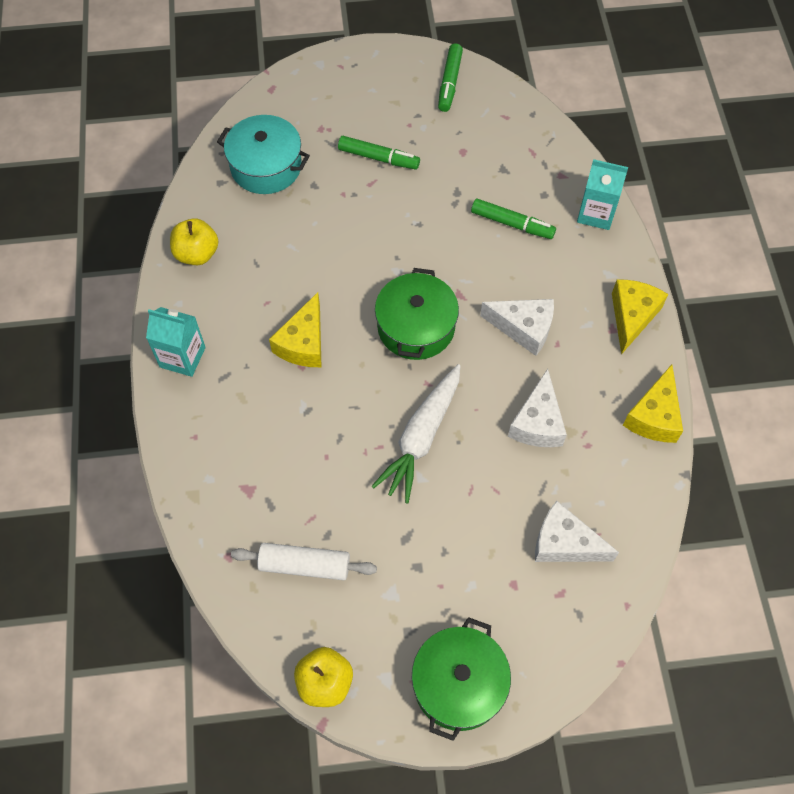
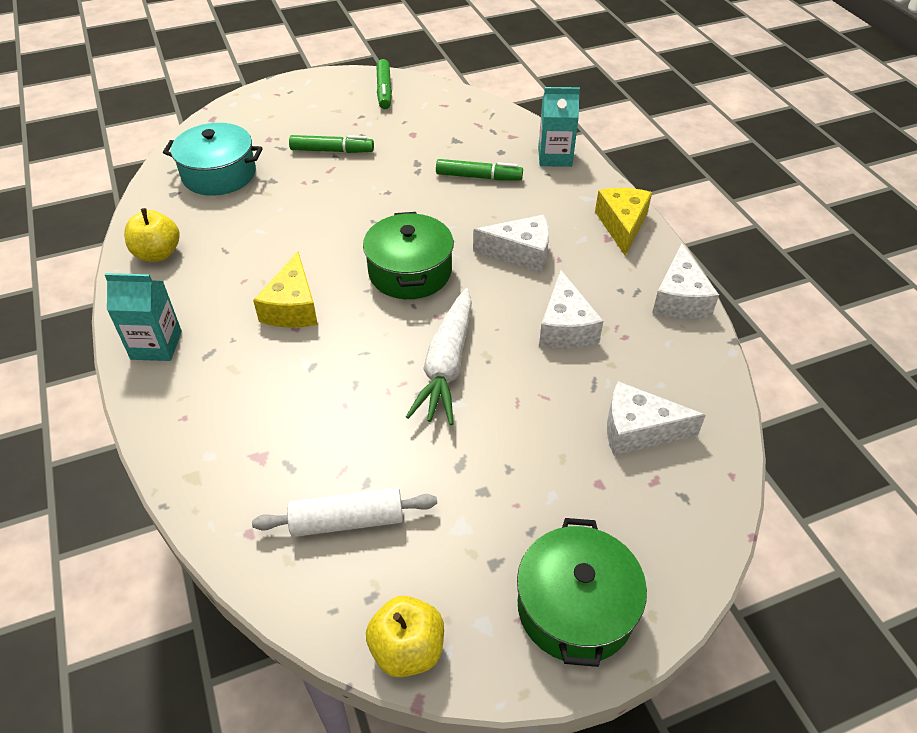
camera: 15 degrees left, 15 degrees down
yellow cheese [623,365,683,443] -> white cheese [652,244,719,319]

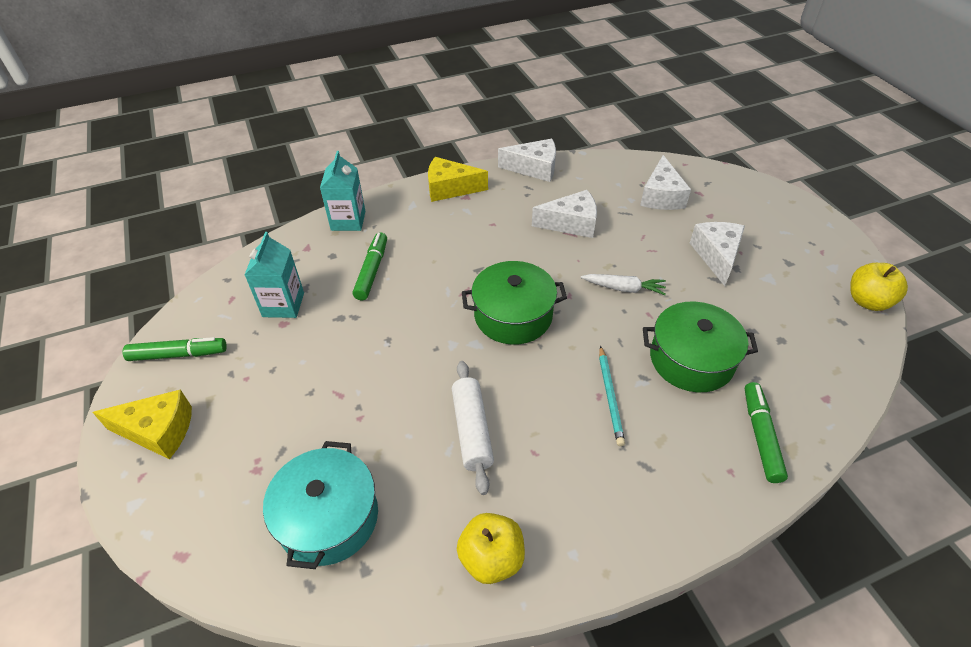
camera: 90 degrees left, 0 degrees up
turquoise carton [105,273,182,361] -> turquoise carton moved to [244,232,304,318]
white rolling pin [252,487,437,537] -> white rolling pin moved to [452,361,494,495]
yellow cheese [253,251,318,328] -> yellow cheese moved to [92,389,192,460]
green marker [289,135,374,153] -> green marker moved to [745,382,788,483]
white carrot [406,288,472,425] -> white carrot [581,274,666,295], size x0.57
white cheese [473,215,549,273] -> white cheese moved to [690,222,745,286]
green pot [517,518,647,667] -> green pot moved to [643,302,758,392]
none -> turquoise pencil [599,346,625,446]

